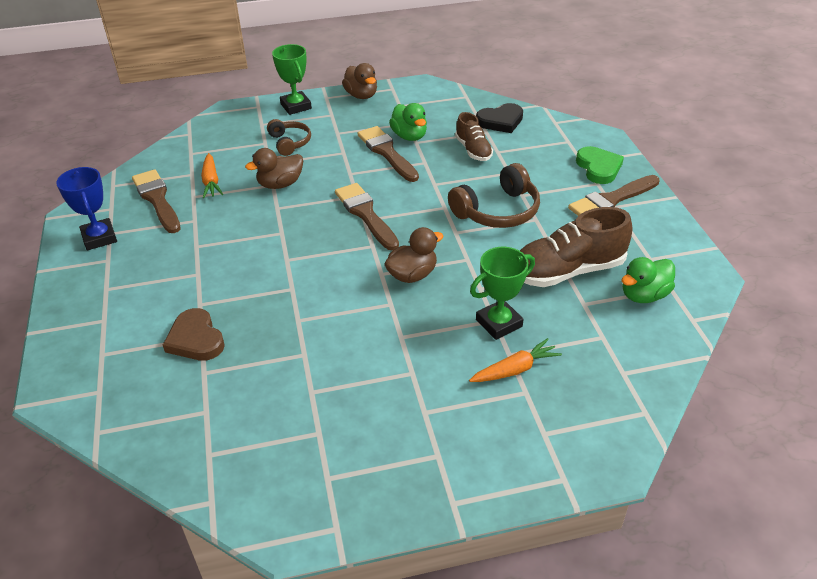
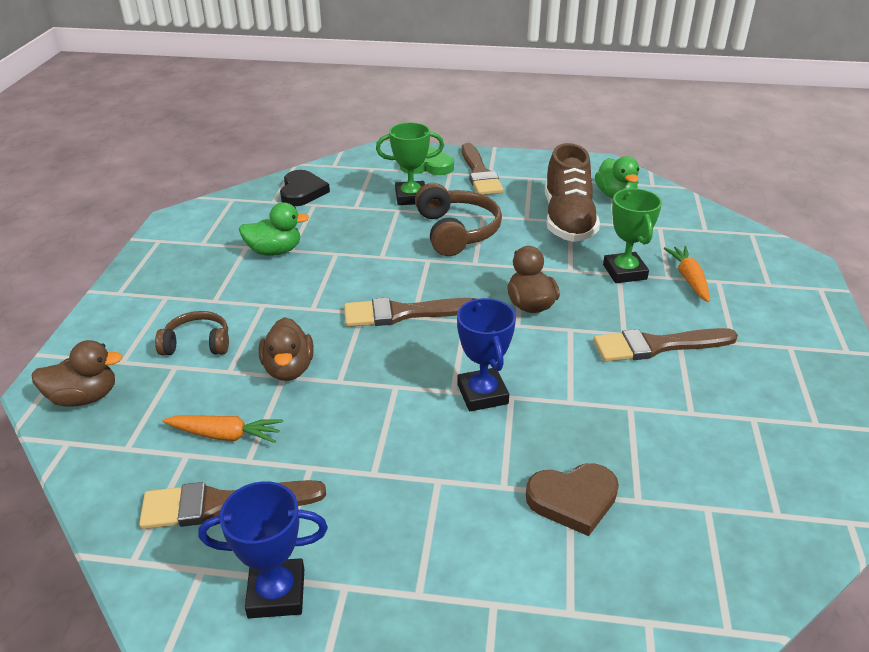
camera: 70 degrees left, 5 degrees down
green trophy [272,44,312,115] -> green trophy moved to [376,122,444,205]
brown duck [342,63,377,99] -> brown duck moved to [31,340,123,407]
brown brush [357,126,419,182] -> brown brush moved to [593,328,738,362]
brown shoe [455,112,493,161] -> none
none -> blue trophy [457,298,516,411]

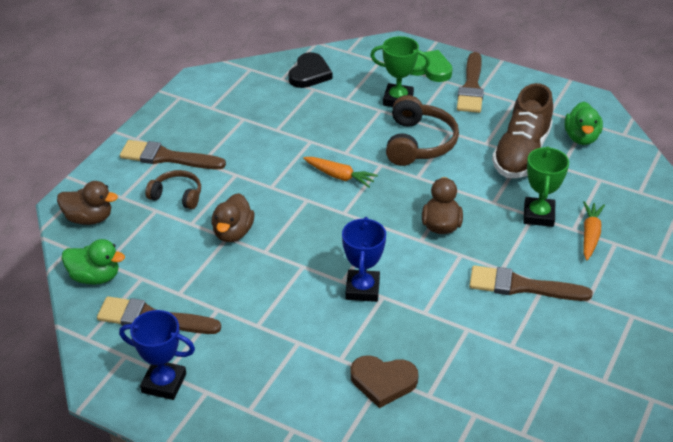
camera: 20 degrees right, 5 degrees up
orange carrot [162,415,283,443] -> orange carrot moved to [303,157,378,188]
green duck [239,203,309,256] -> green duck moved to [62,239,125,285]
brown brush [344,297,473,327] -> brown brush moved to [120,140,226,169]

